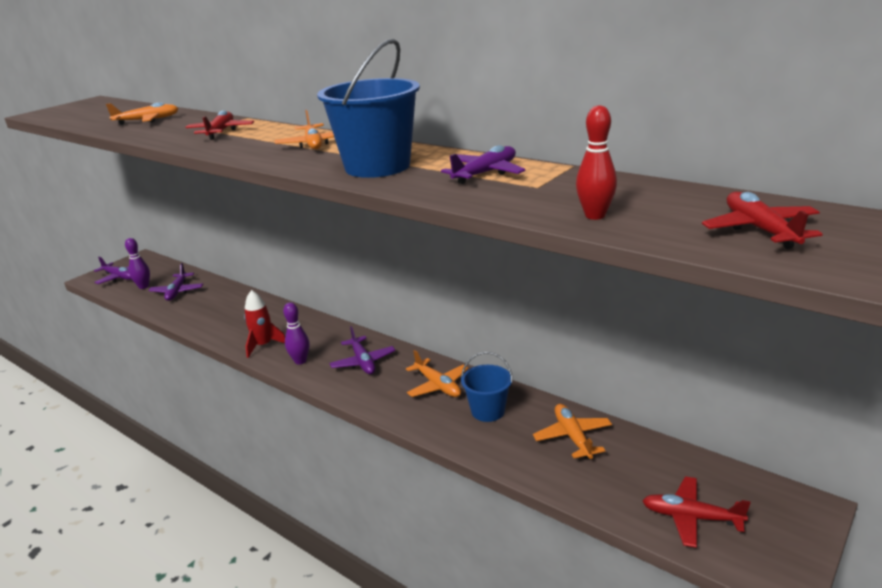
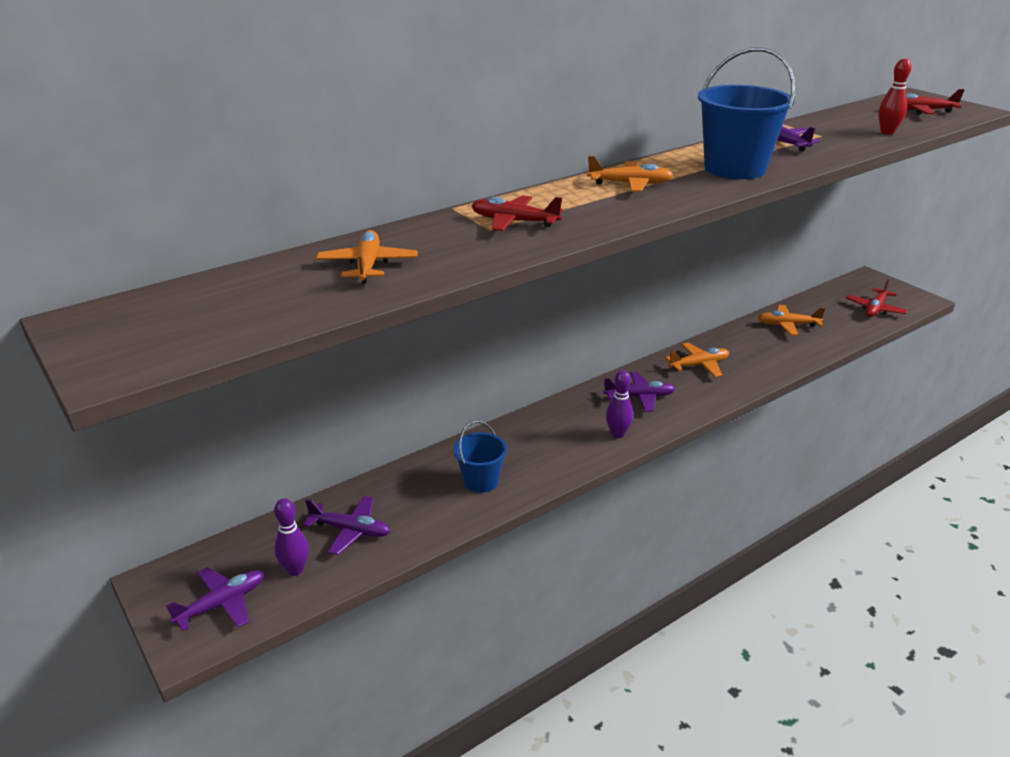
camera: 75 degrees left, 5 degrees up
red rocket [244,290,285,358] -> none
blue bucket [461,352,513,422] -> blue bucket moved to [454,421,507,493]

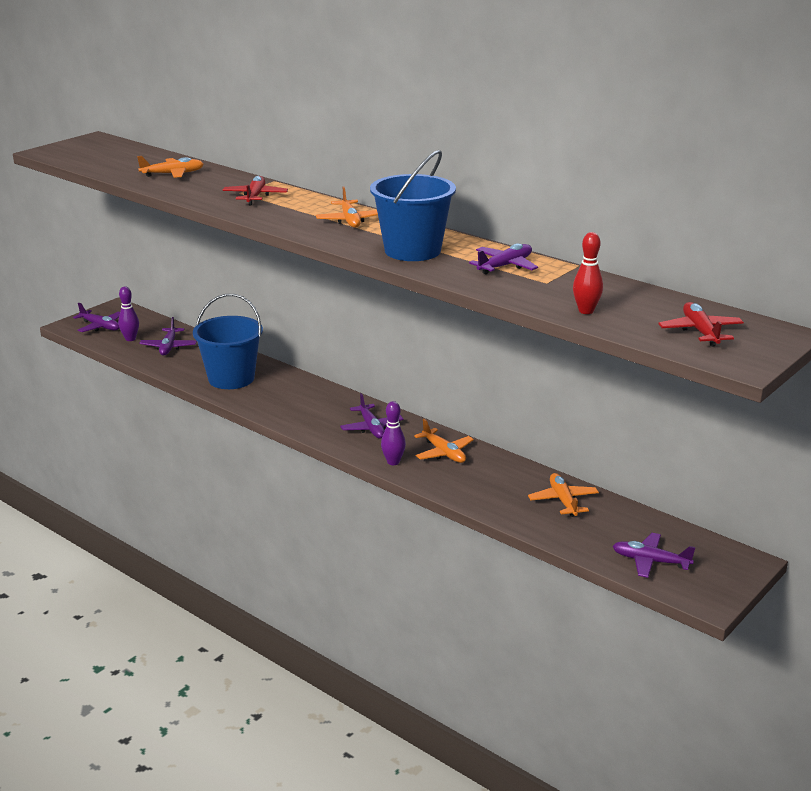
camera: 75 degrees right, 5 degrees down
blue bucket [454,421,507,493] -> blue bucket [193,294,263,389], size x1.73
purple bowling pin [606,370,633,438] -> purple bowling pin moved to [381,401,406,465]
red plane [846,279,908,317] -> purple plane [613,533,696,578]

